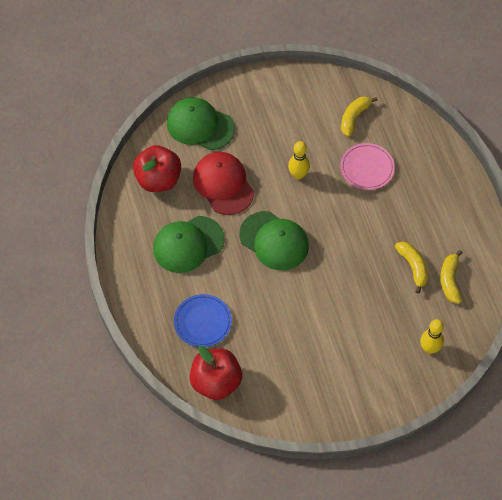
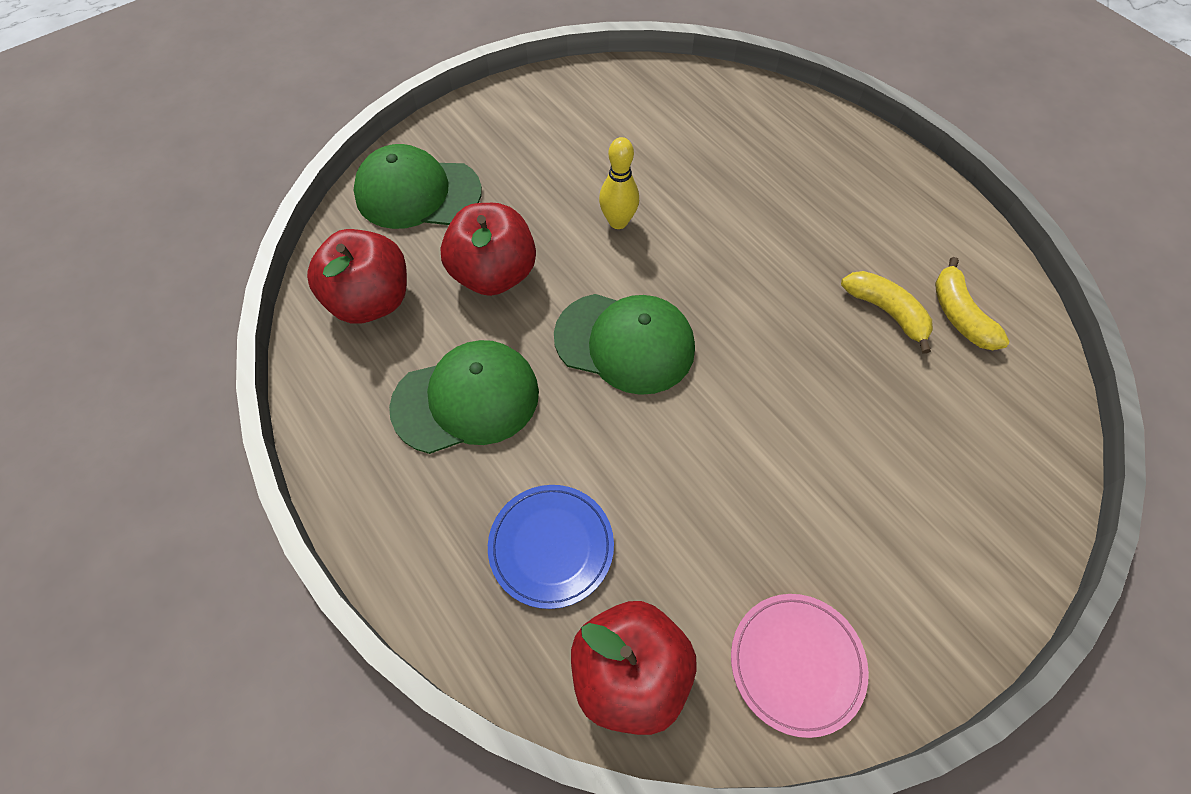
camera: 20 degrees left, 0 degrees up
green cap [153,216,225,273] -> green cap turned 150 degrees counterclockwise [389,340,539,454]
red cap [193,152,254,215] -> red apple [440,203,536,296]
pink plate [340,143,395,190] -> pink plate moved to [731,594,869,738]
yellow banana [341,97,378,137] -> none
yellow bowling pin [420,319,444,354] -> none

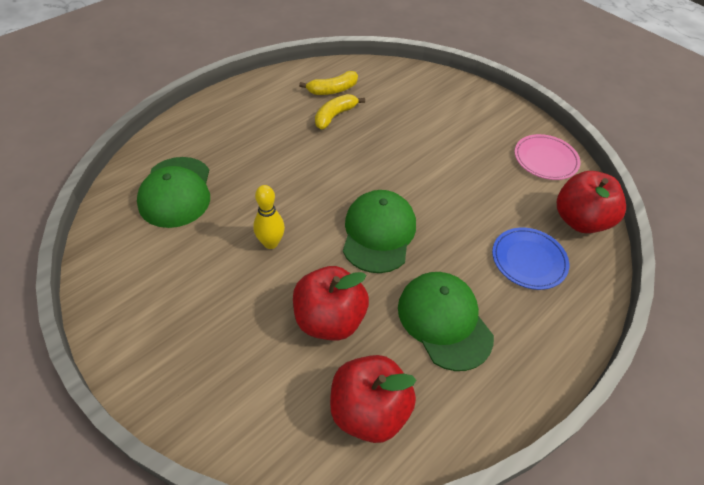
camera: 100 degrees left, 10 degrees down
green cap [354,144,482,229] -> green cap moved to [137,157,210,228]

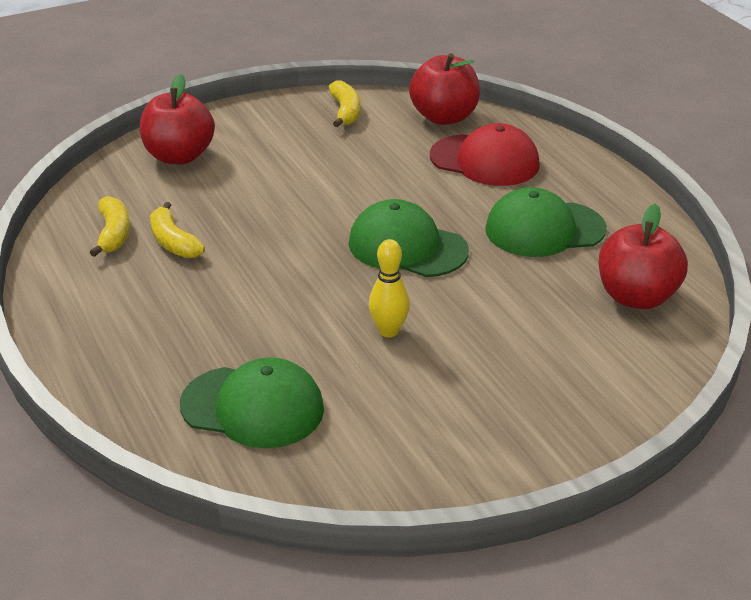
camera: 70 degrees left, 15 degrees down
red apple [293,266,369,341] -> red apple moved to [140,74,215,164]
blue plate [492,227,569,290] -> red cap [430,123,540,186]
pink plate [514,134,580,180] -> yellow banana [329,80,361,127]

